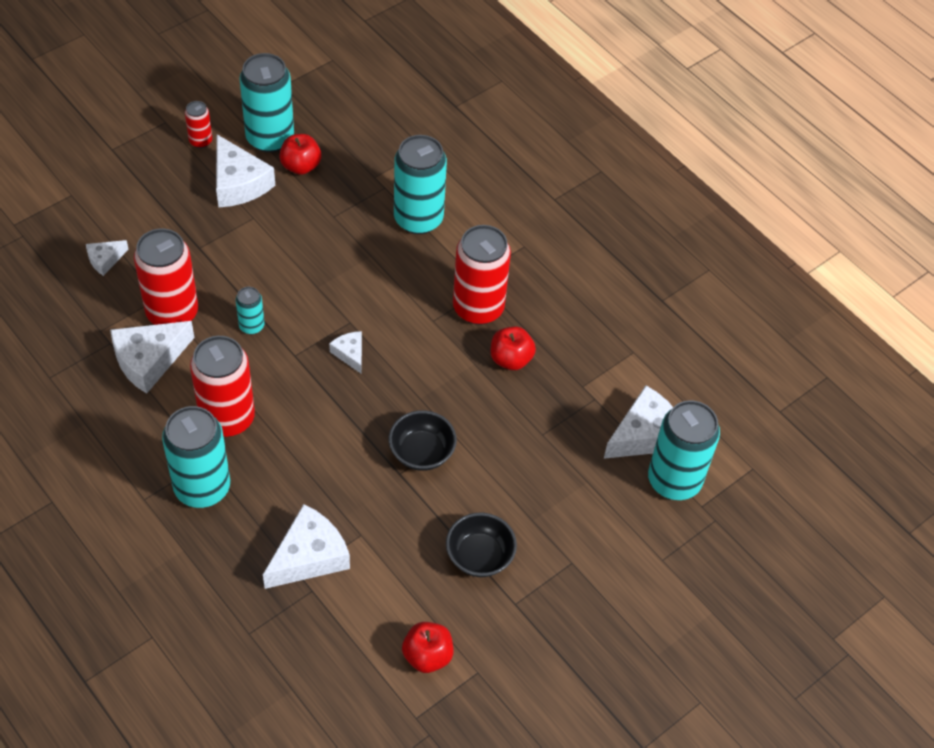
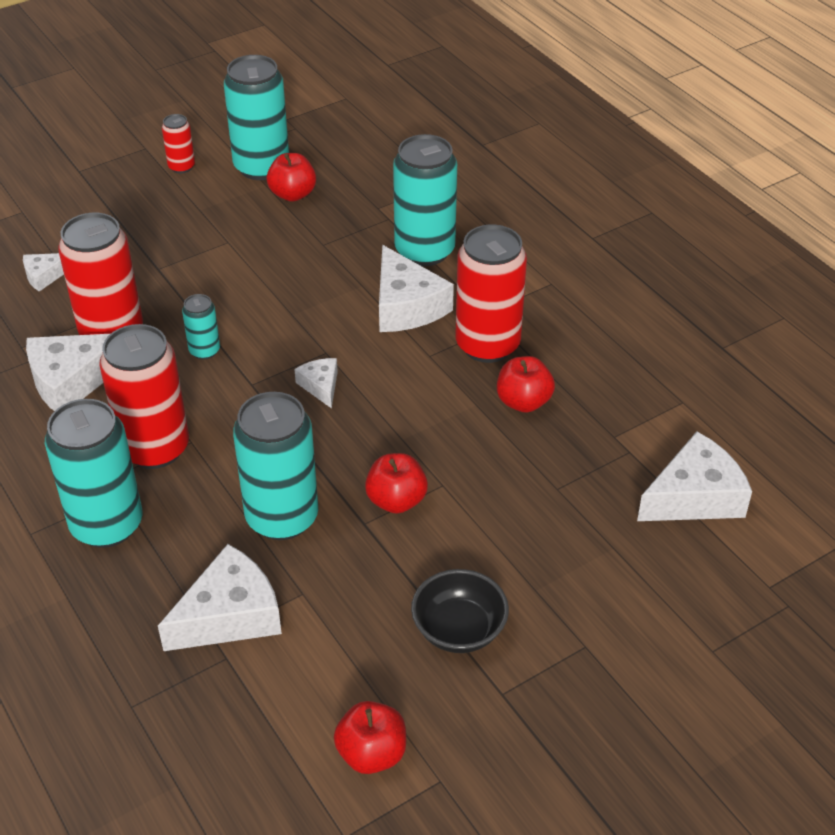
camera: 10 degrees right, 10 degrees down
white cheese [216,135,275,208] -> white cheese moved to [379,245,454,332]
black bowl [389,410,457,471] -> red apple [365,453,428,514]
turquoise can [648,400,720,500] -> turquoise can moved to [233,392,318,540]

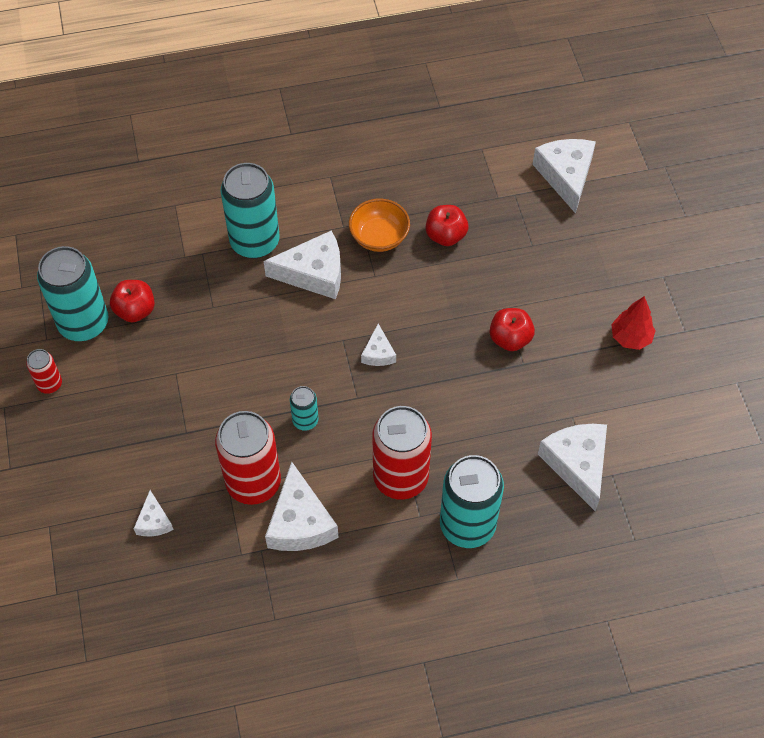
camera: 70 degrees left, 15 degrees up
turquoise can [233,392,318,540] -> none
white cheese [294,358,338,409] -> white cheese turned 90 degrees counterclockwise [361,324,396,366]
red apple [334,701,406,774] -> none
black bowl [411,569,509,653] -> red tree [611,296,656,350]
red can [455,224,527,363] -> orange bowl [349,199,410,252]

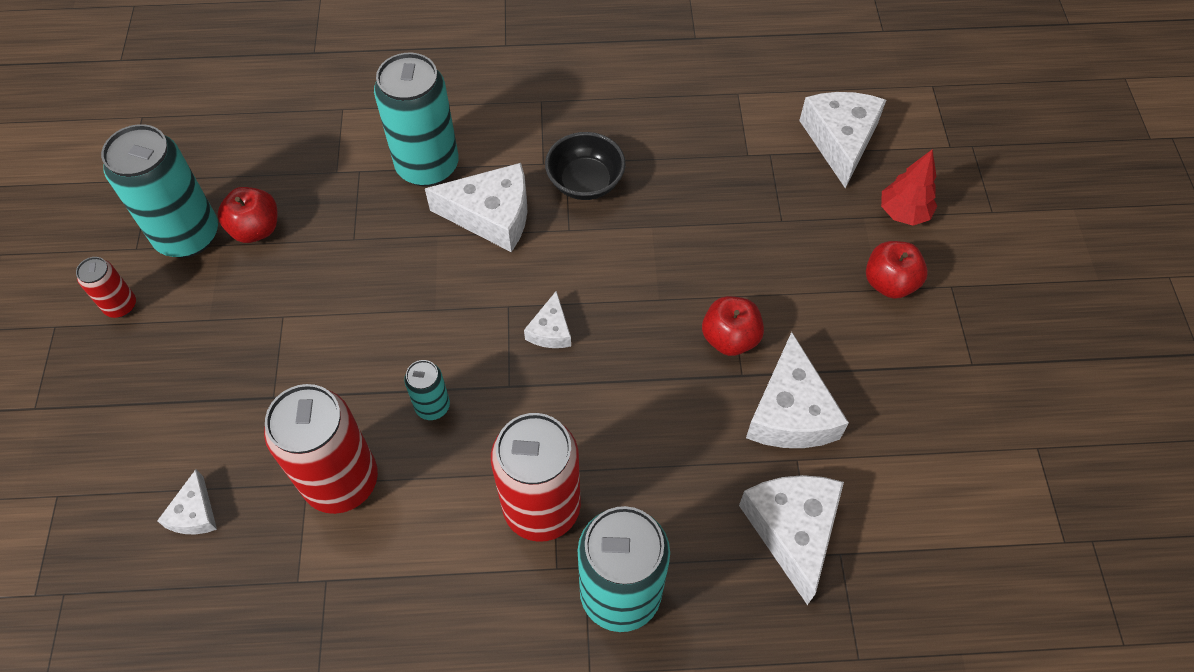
camera: 10 degrees right, 0 degrees up
white cheese [265,462,339,551] -> white cheese moved to [746,332,849,448]
orange bowl [349,199,410,252] -> black bowl [545,132,626,200]
red apple [426,205,468,246] -> red apple moved to [866,241,928,299]
red tree [611,296,656,350] -> red tree moved to [881,149,937,226]

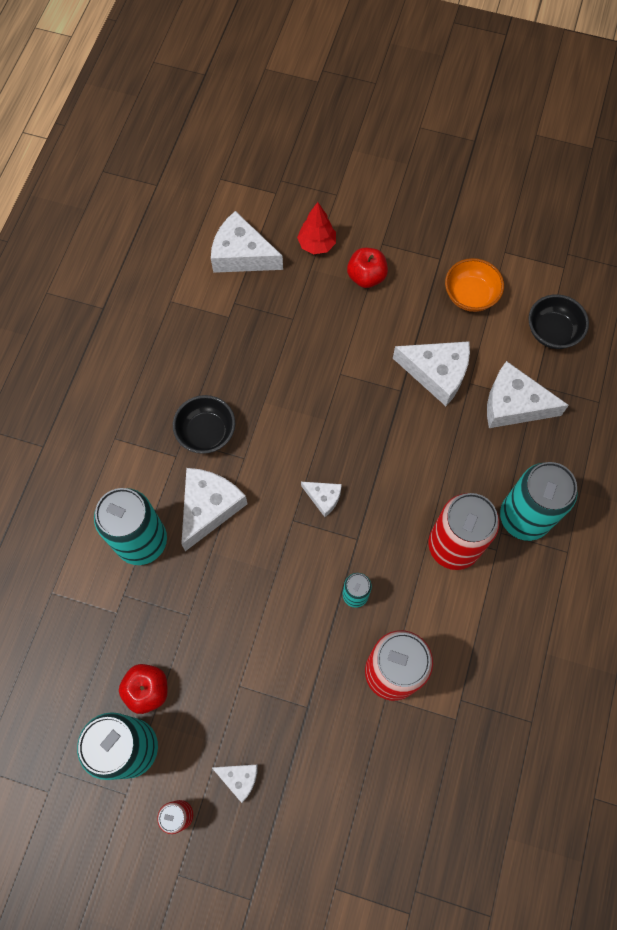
camera: 70 degrees left, 10 degrees up
white cheese [157,469,217,534] -> white cheese moved to [211,765,258,803]
red apple [702,296,764,356] -> none
none -> orange bowl [445,258,504,312]
none -> black bowl [528,294,589,349]

